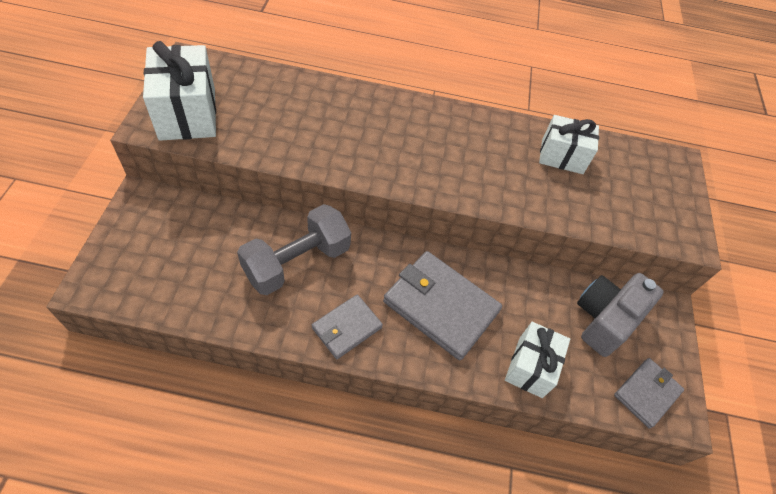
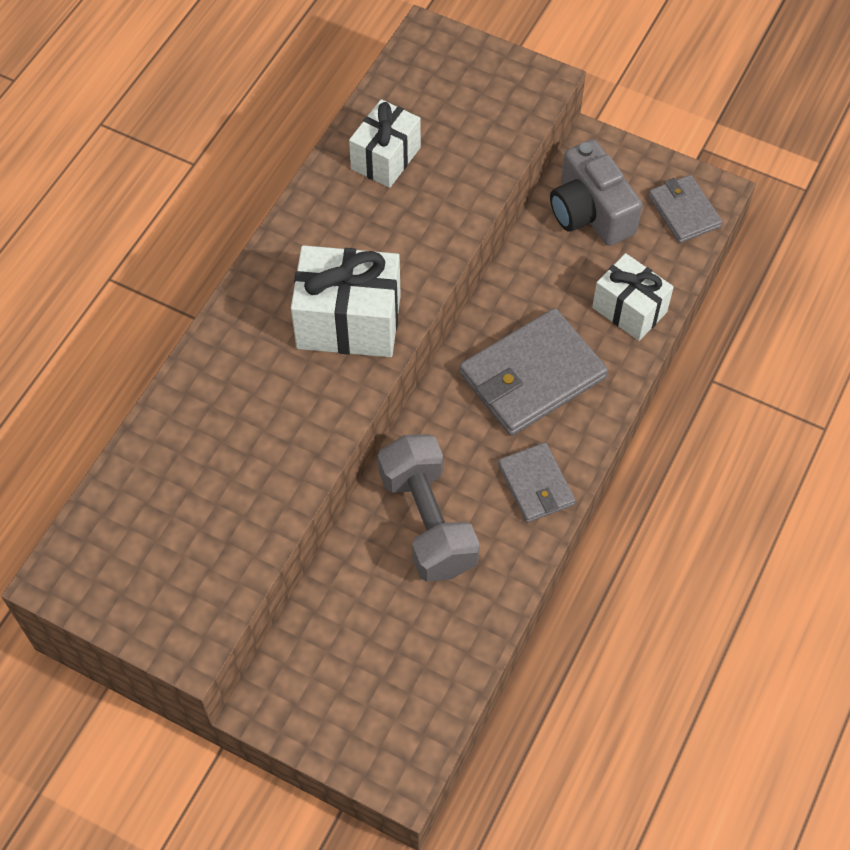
camera: 65 degrees left, 5 degrees up
white gift [143,41,216,141] -> white gift moved to [291,245,401,357]

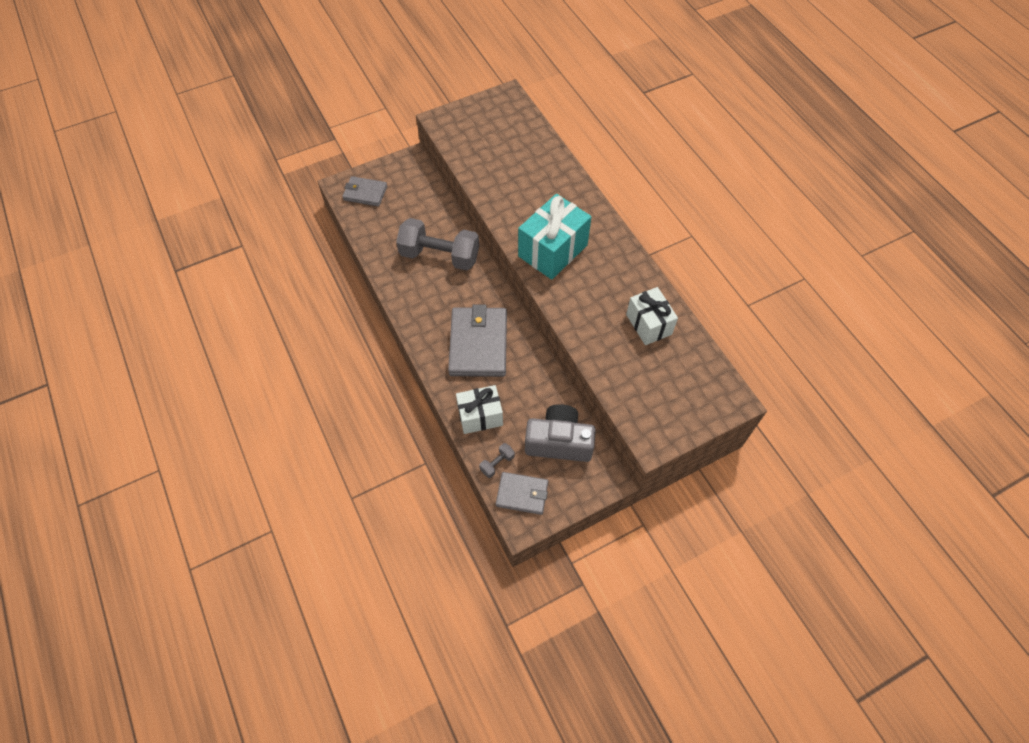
camera: 125 degrees right, 0 degrees up
white gift [291,245,401,357] -> turquoise gift [518,194,591,280]
grey wallet [498,442,576,523] -> grey wallet moved to [342,176,387,207]
none -> grey dumbbell [479,443,515,478]

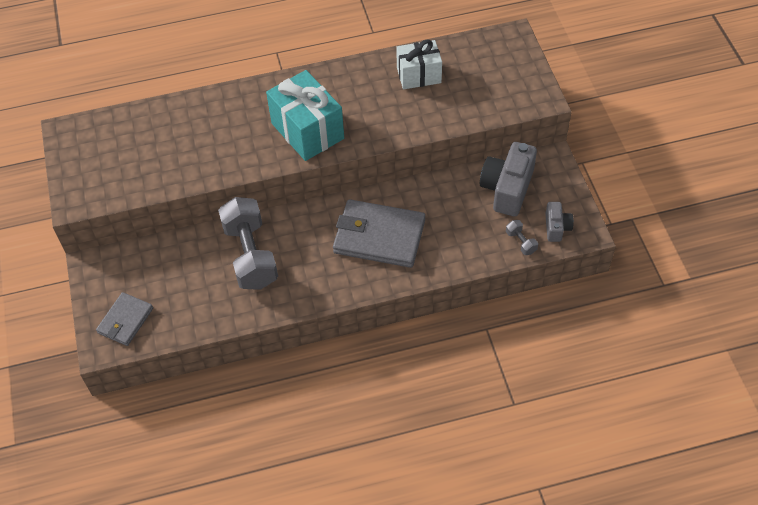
camera: 75 degrees left, 5 degrees down
grey dumbbell [396,218,479,271] -> grey dumbbell turned 45 degrees counterclockwise [218,197,278,290]
white gift [456,385,503,434] -> none
grey wallet [496,472,548,515] -> grey camera [545,202,574,242]

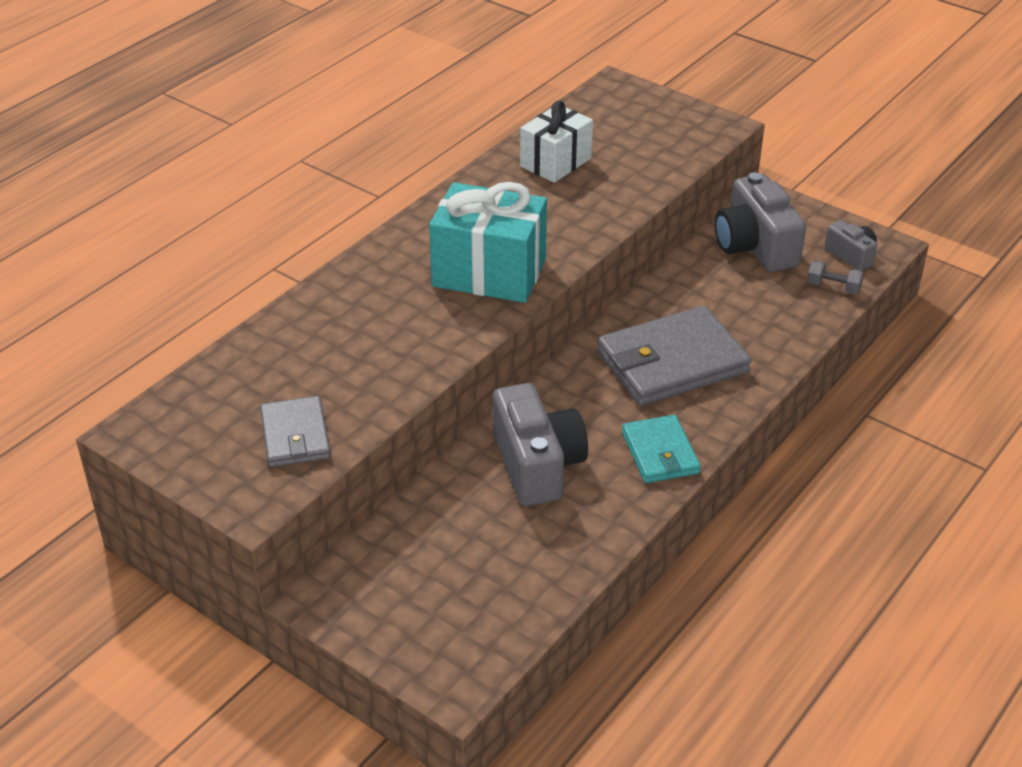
camera: 40 degrees left, 15 degrees down
grey wallet [96,292,153,346] -> grey wallet moved to [260,396,331,467]
grey dumbbell [218,197,278,290] -> grey camera [493,383,588,506]
none -> turquoise wallet [622,415,701,483]

